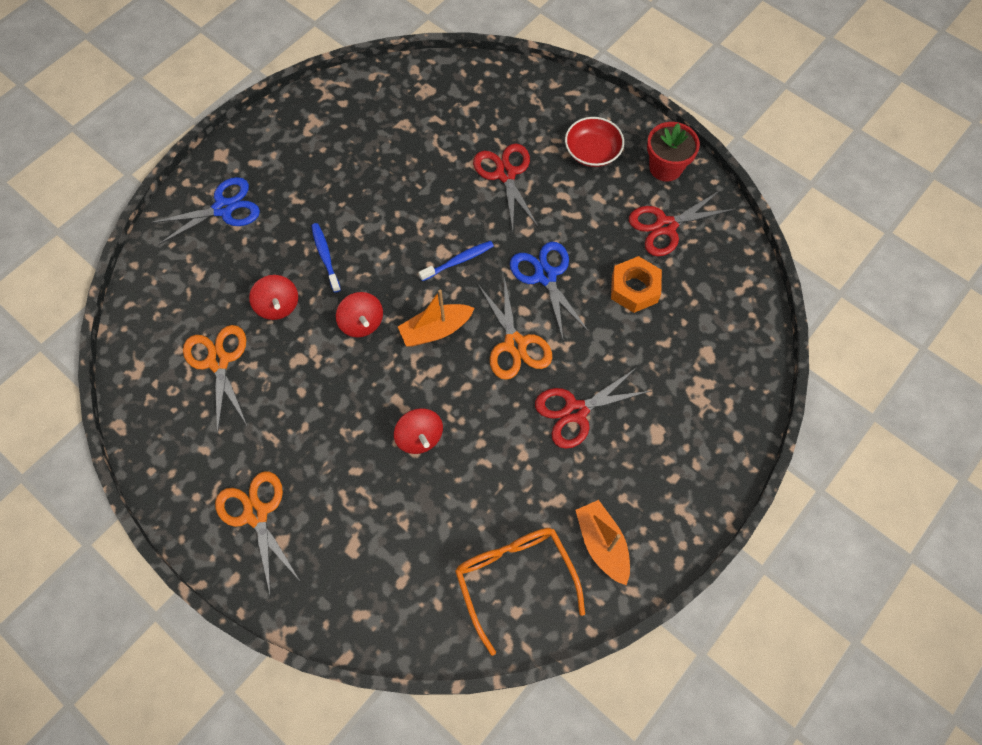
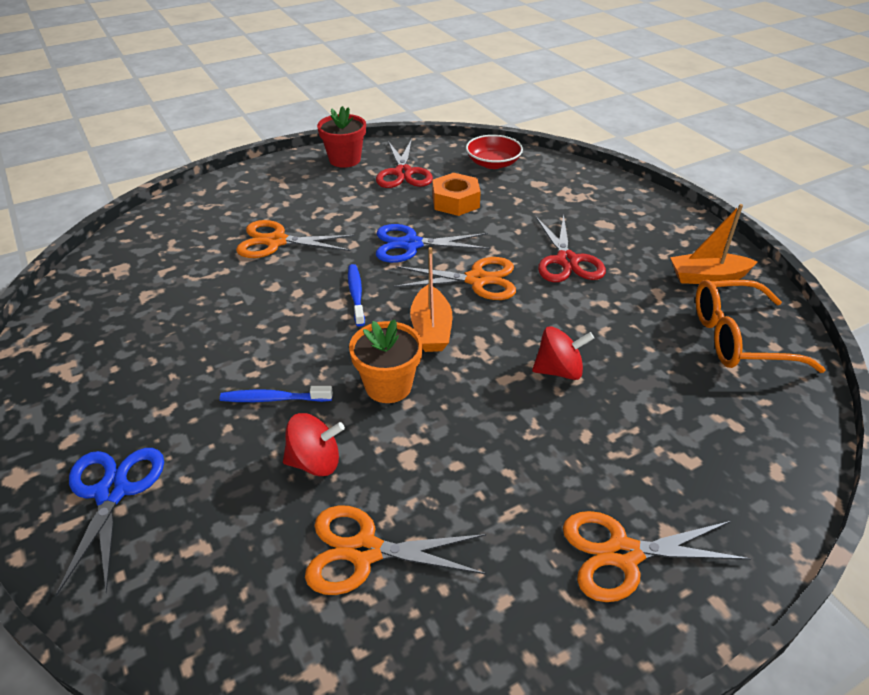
camera: 70 degrees left, 25 degrees down
red spinning top [336,292,383,337] -> orange flower pot [349,319,423,403]
red scissors [473,144,539,231] -> orange scissors [236,220,355,258]
red bowl [565,117,624,167] -> red bowl moved to [466,135,523,169]

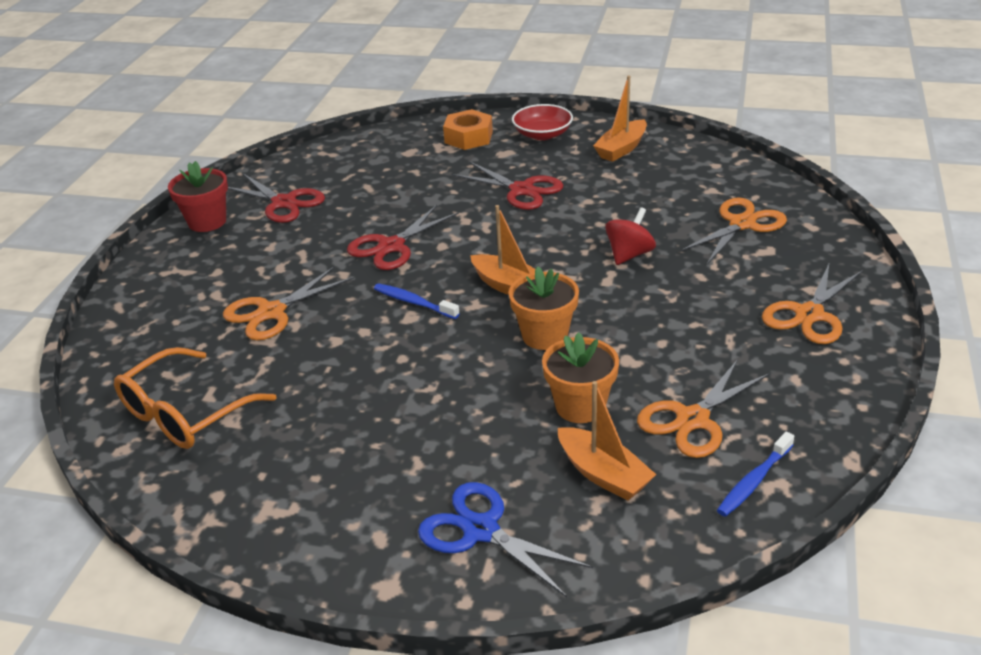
camera: 45 degrees left, 5 degrees down
blue toothbrush [220,386,333,402] -> blue toothbrush moved to [717,431,794,517]
red spinning top [283,413,345,476] -> orange flower pot [542,332,619,423]
blue scissors [376,224,491,263] -> red scissors [347,205,459,270]
orange scissors [394,257,516,300] -> orange scissors moved to [680,198,787,264]
orange nut [432,173,481,216] -> orange nut moved to [443,109,493,150]
red bowl [466,135,523,169] -> red bowl moved to [512,104,573,140]
orange glasses [696,280,826,373] -> orange glasses moved to [114,347,277,449]
none -> orange boat [558,381,656,501]

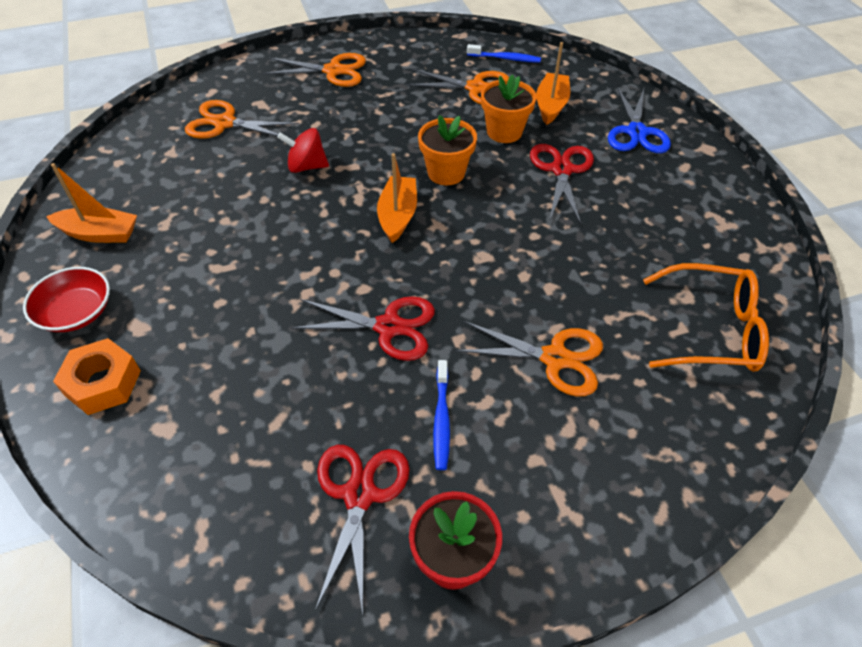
camera: 125 degrees left, 15 degrees up
blue toothbrush [374,283,460,319] -> blue toothbrush moved to [433,360,450,470]
red scissors [452,161,563,210] -> red scissors moved to [530,144,594,224]

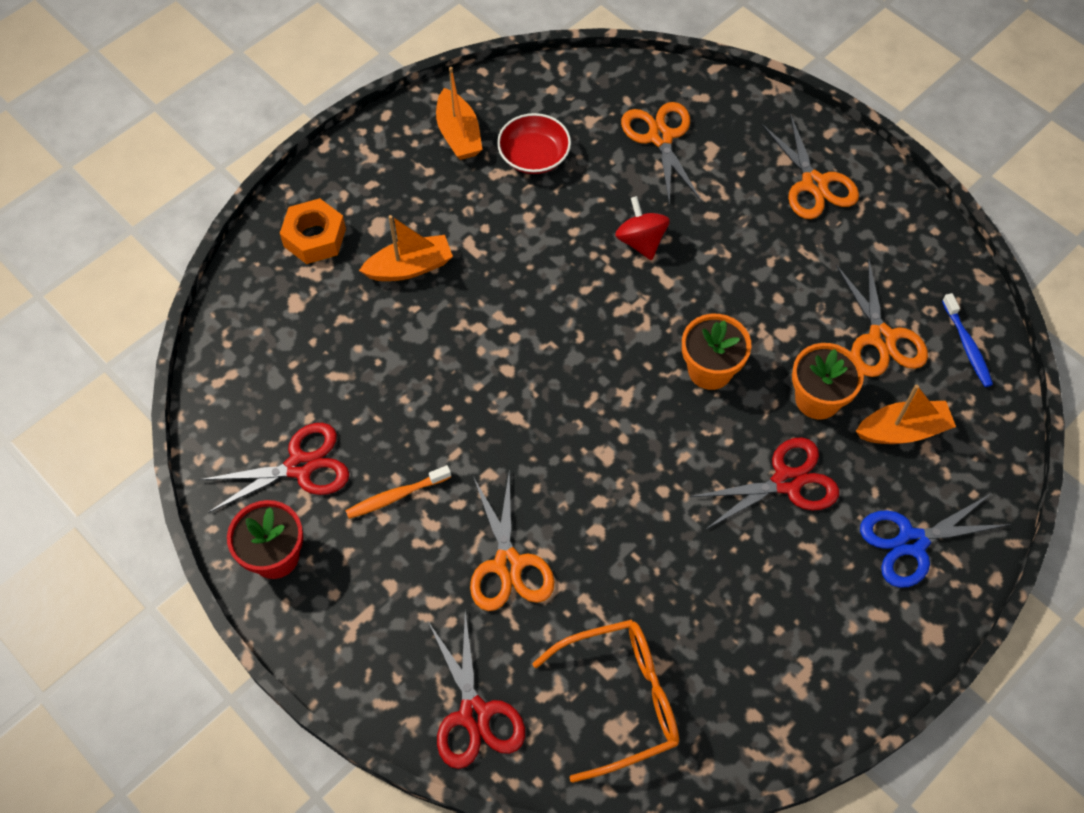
camera: 65 degrees right, 10 degrees up
red bowl [23,267,110,332] -> red bowl moved to [497,113,571,174]
red scissors [291,296,435,361] -> red scissors moved to [429,612,525,769]
orange boat [377,153,417,243] -> orange boat moved to [359,215,453,281]
blue toothbrush [433,360,450,470] -> orange toothbrush [345,465,451,519]
orange glasses [643,263,769,372] -> orange glasses turned 90 degrees counterclockwise [532,620,679,783]

